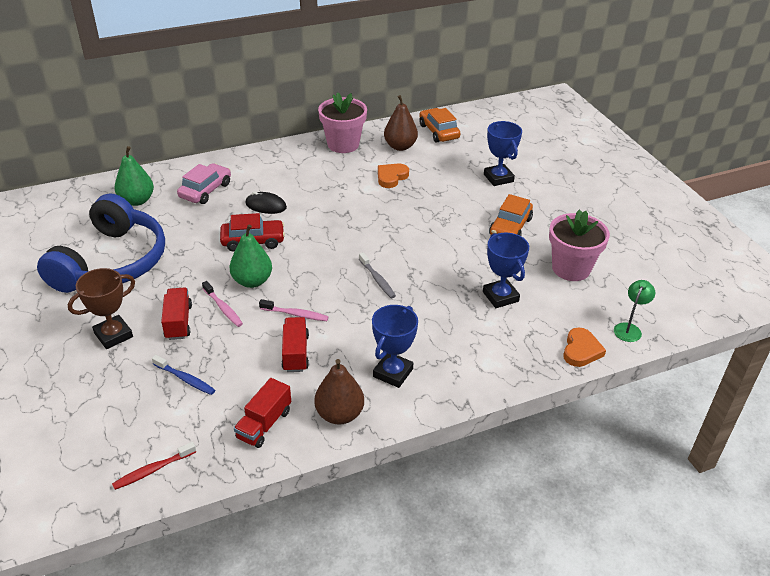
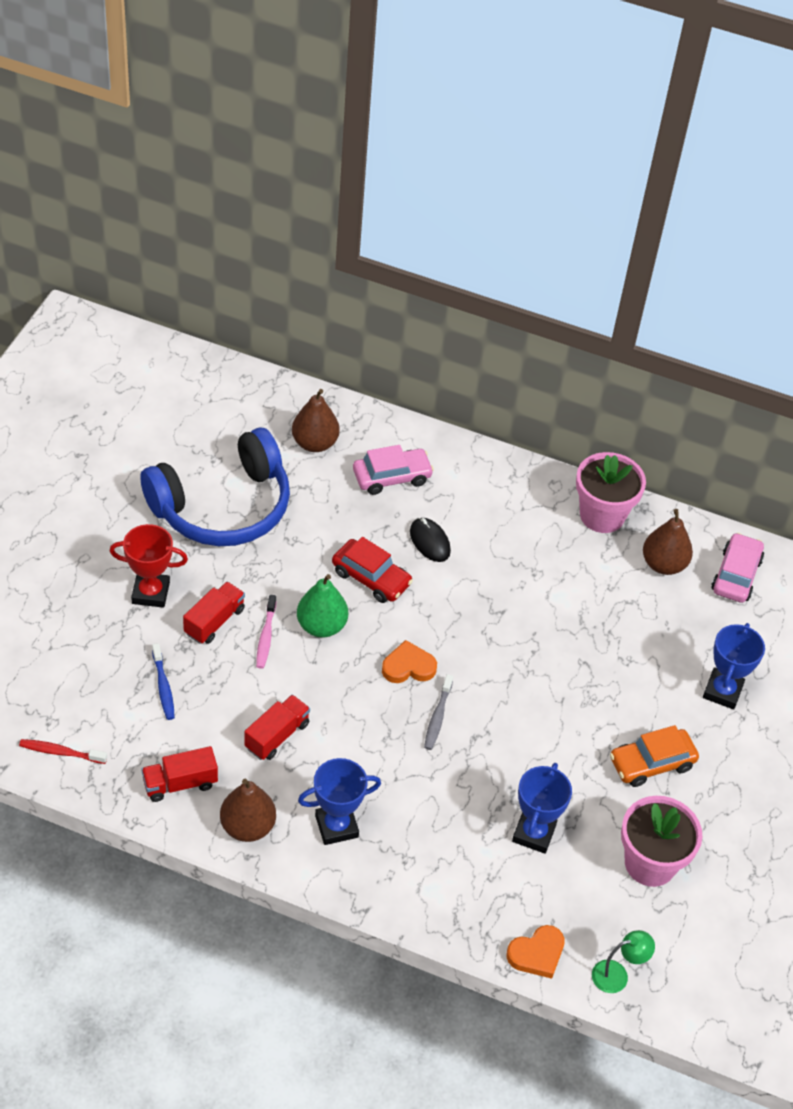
camera: 40 degrees right, 10 degrees up
brown trophy [68,268,135,349] -> red trophy [110,524,188,608]
green pear [115,146,154,206] -> brown pear [292,389,340,452]
pink toothbrush [259,299,329,321] -> none
orange heart [378,163,409,188] -> orange heart moved to [382,640,437,683]
orange car [419,108,460,143] -> pink car [711,533,764,603]

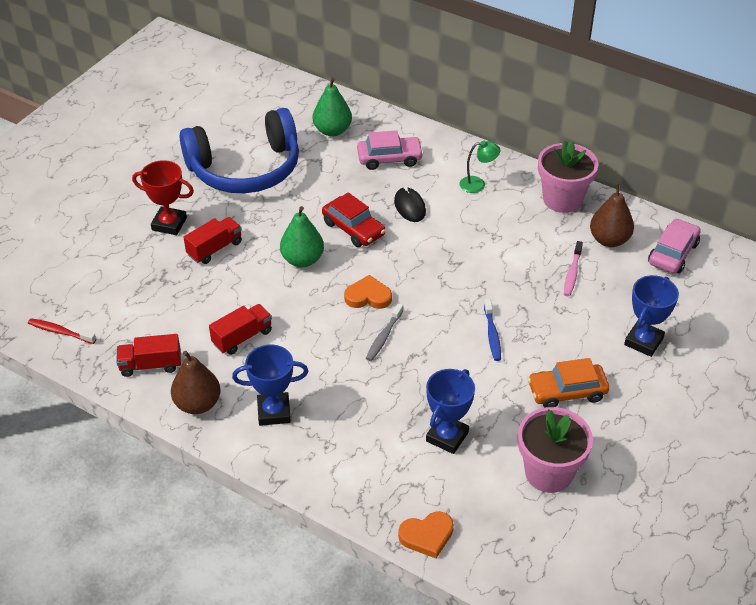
camera: 15 degrees right, 5 degrees down
blue toothbrush [152,643,175,720] -> blue toothbrush moved to [484,299,501,361]
pink toothbrush [256,595,276,669] -> pink toothbrush moved to [564,241,583,296]
brown pear [292,389,340,452] -> green pear [313,77,352,136]
green lamp [592,930,655,993] -> green lamp moved to [460,141,500,193]

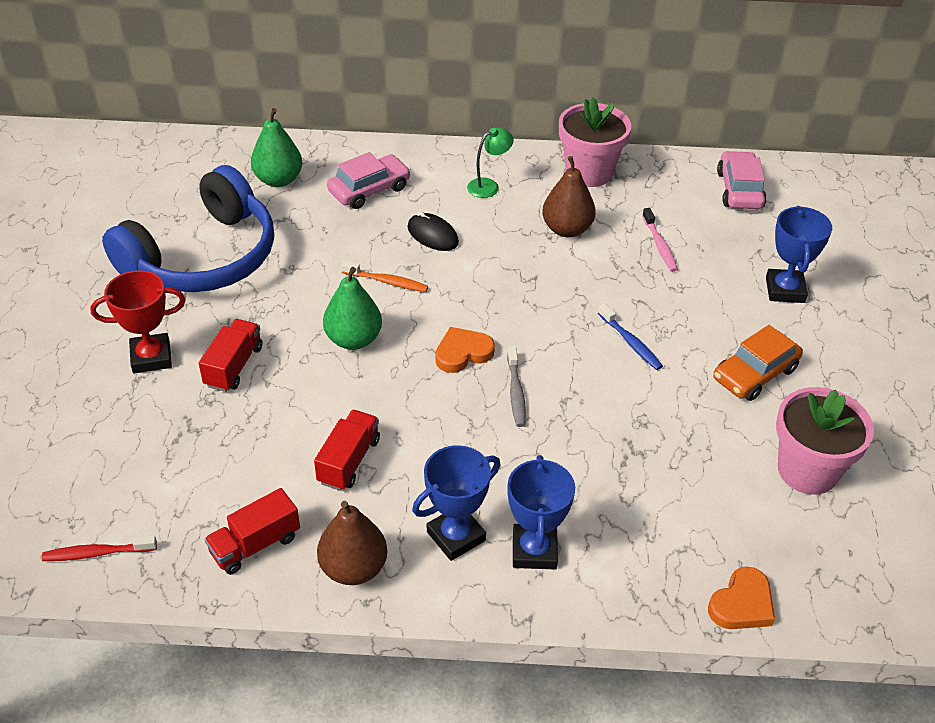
camera: 30 degrees left, 0 degrees up
red car [322,192,386,247] -> orange toothbrush [341,261,428,292]
blue trophy [426,369,475,454] -> blue trophy moved to [508,455,575,569]
brown pear [590,183,634,247] -> brown pear moved to [542,156,596,237]

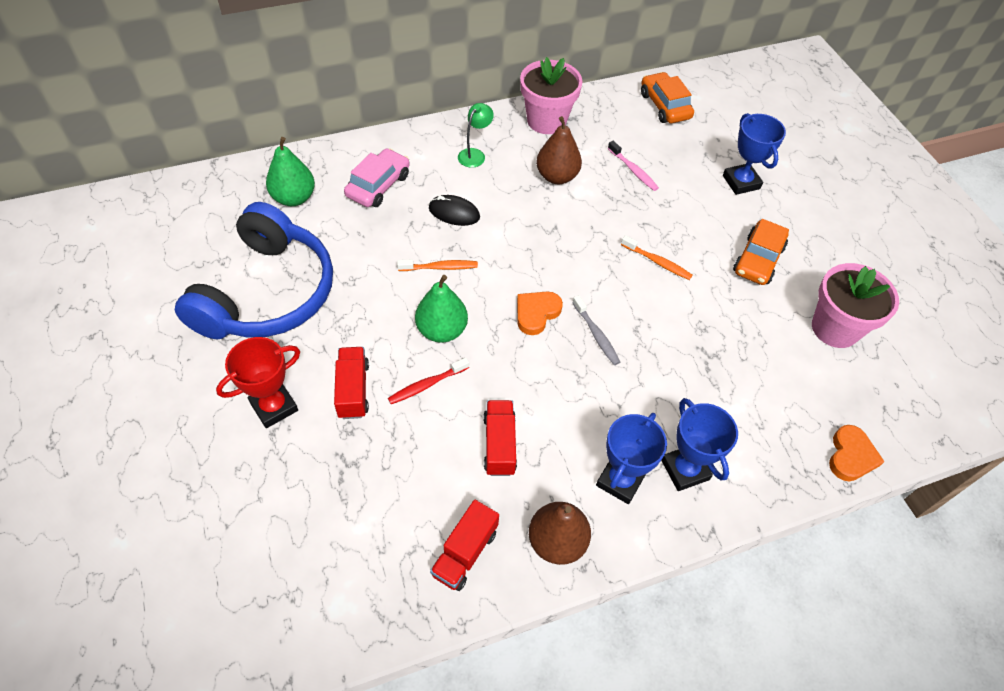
camera: 25 degrees left, 10 degrees up
red toothbrush [42,535,157,561] -> red toothbrush moved to [388,358,469,404]
blue toothbrush [598,303,663,370] -> orange toothbrush [621,235,693,280]
pink car [717,151,766,209] -> orange car [641,72,694,123]

